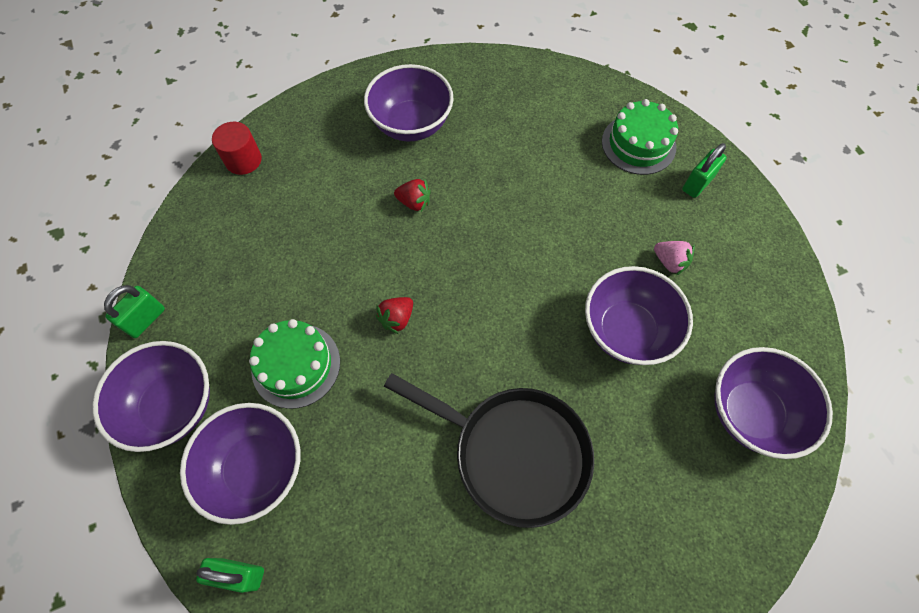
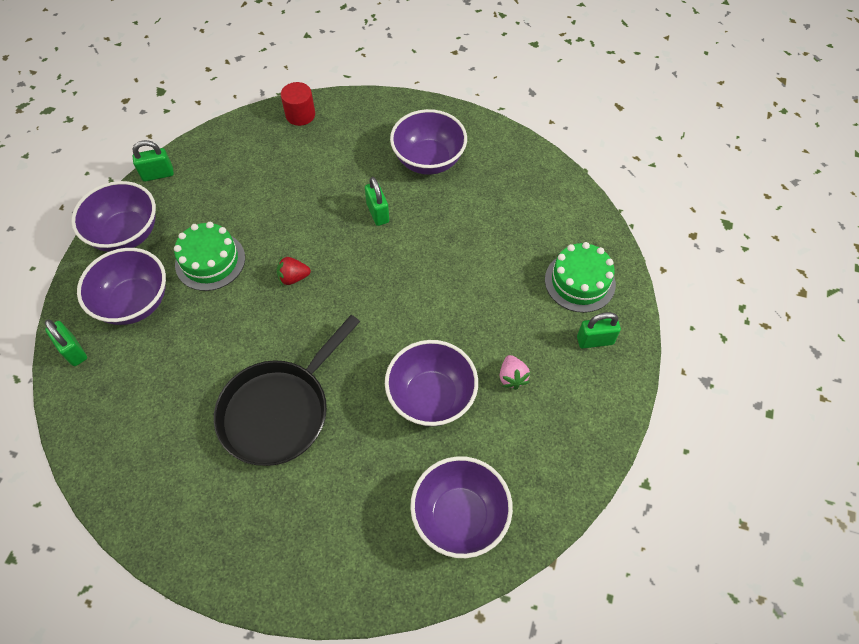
camera: 40 degrees right, 5 degrees down
black pan [384,373,594,528] -> black pan turned 60 degrees clockwise [214,315,360,466]
red strawberry [394,179,431,212] -> green padlock [365,177,389,226]

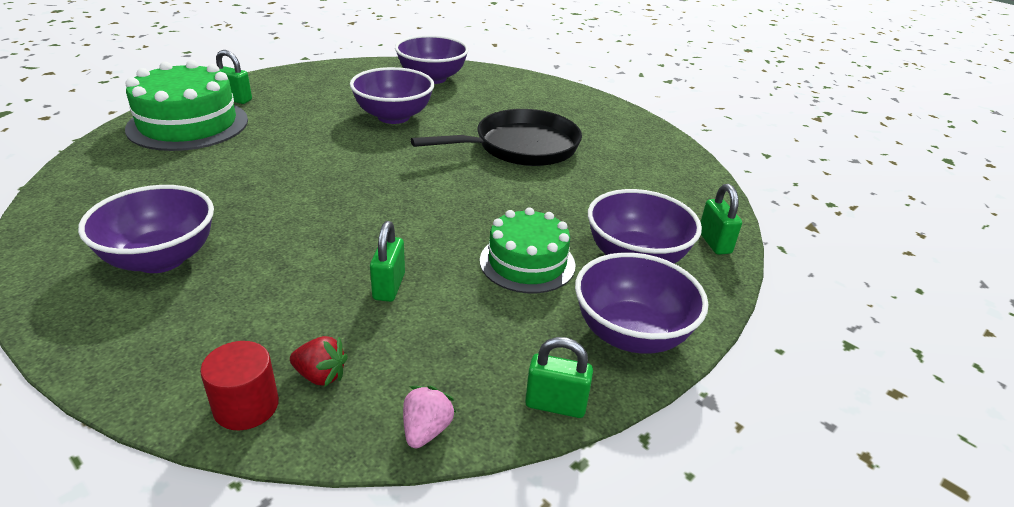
camera: 155 degrees left, 25 degrees down
red strawberry [277,256,311,285] -> red strawberry moved to [290,336,348,387]
green padlock [365,177,389,226] -> green padlock moved to [370,221,405,302]
pink strawberry [500,355,530,390] -> pink strawberry moved to [403,386,456,448]
green cake [545,242,616,313] -> green cake [125,60,248,151], size x1.53

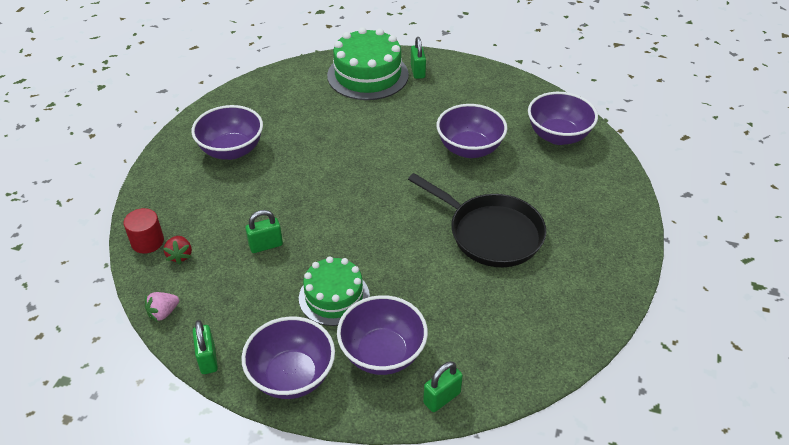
camera: 65 degrees right, 10 degrees up
pink strawberry [403,386,456,448] -> pink strawberry turned 150 degrees clockwise [145,292,179,322]

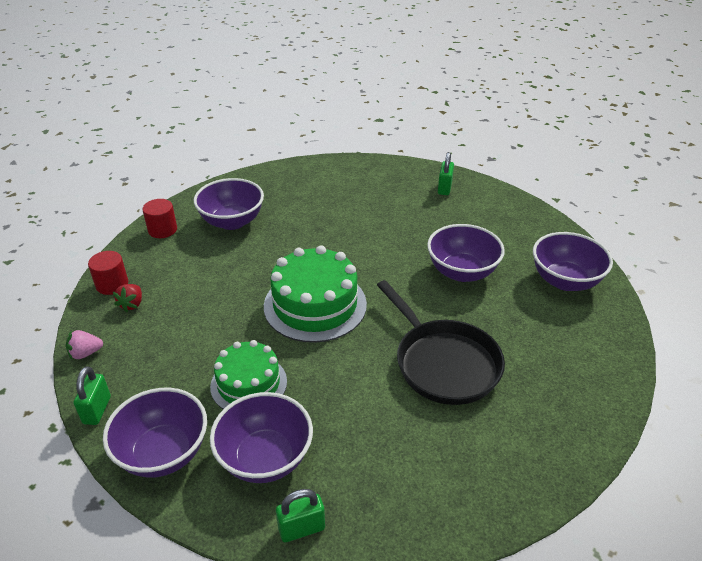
camera: 20 degrees right, 5 degrees down
green padlock [245,210,283,253] -> none
green cake [327,27,409,100] -> green cake moved to [264,245,367,343]
none -> red cylinder [142,199,177,238]

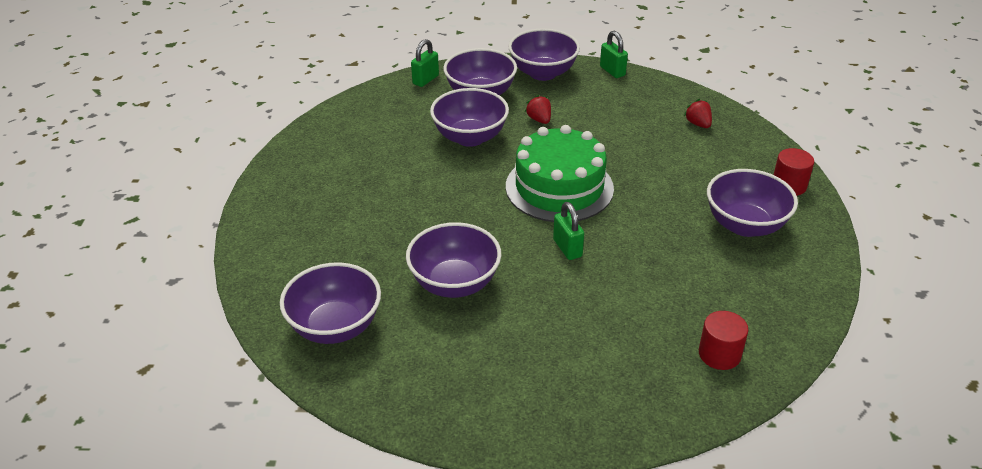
camera: 145 degrees right, 0 degrees up
pink strawberry [66,330,103,360] -> none
red cylinder [88,251,128,295] -> red cylinder moved to [699,311,748,370]
green cake [210,340,287,409] -> red strawberry [525,95,551,124]
black pan [377,280,505,405] -> none
green padlock [438,152,454,195] -> green padlock moved to [553,202,584,260]
none -> purple bowl [430,88,509,147]

